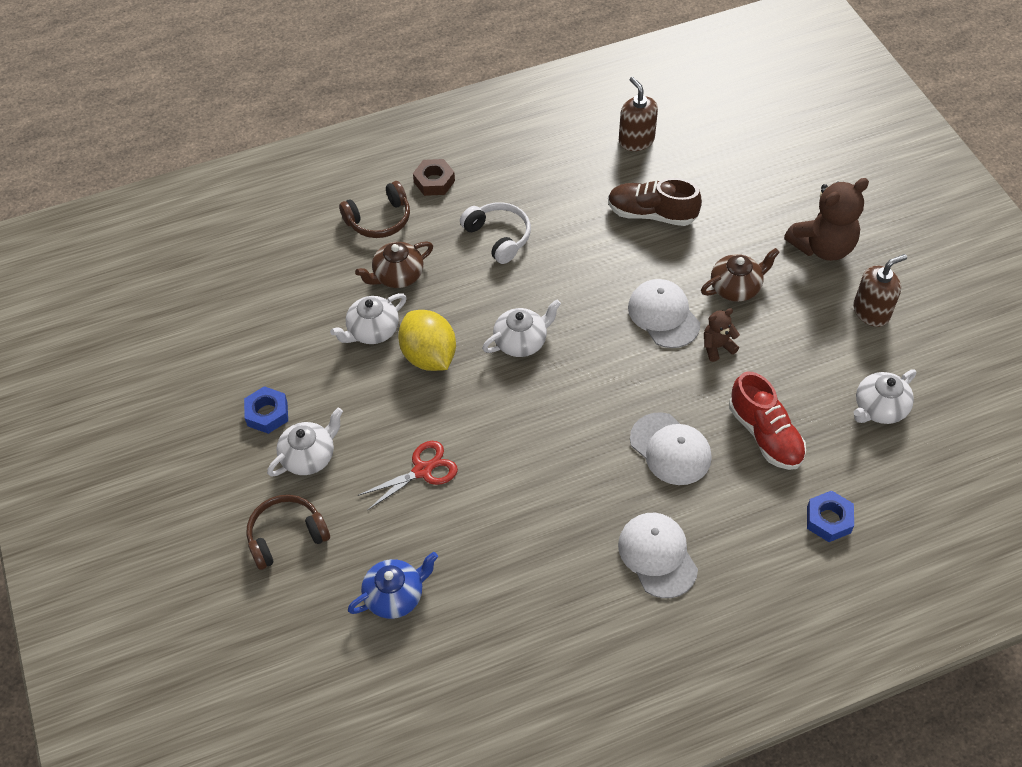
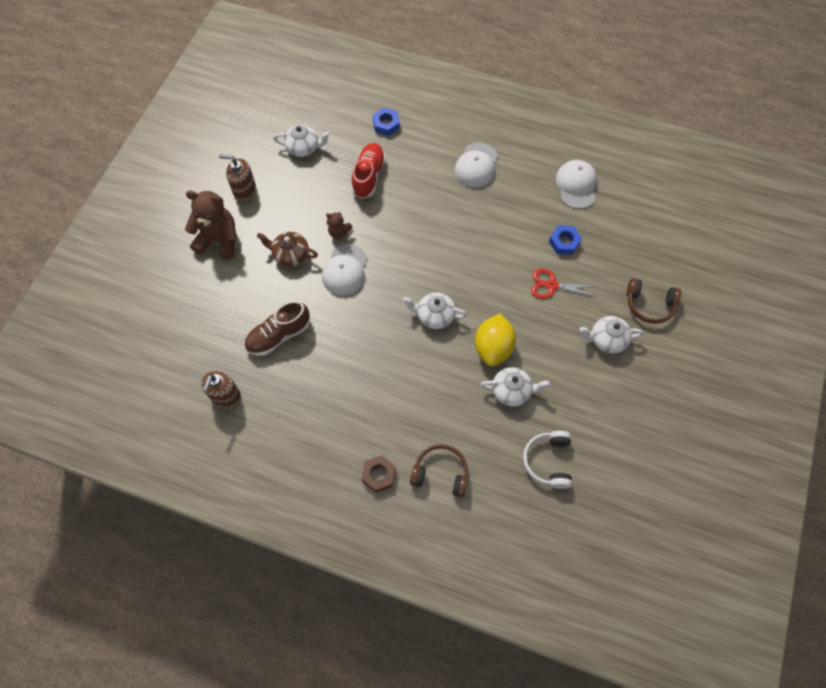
camera: 140 degrees left, 10 degrees up
blue nut [244,386,288,434] -> blue nut moved to [549,225,582,255]
blue teapot [348,552,438,619] -> none
brown teapot [355,241,433,288] -> none
white headphones [460,202,531,264] -> white headphones moved to [523,431,572,489]
brown shoe [608,178,702,226] -> brown shoe turned 90 degrees clockwise [244,301,310,356]
white cap [630,412,712,485] -> white cap moved to [556,160,597,209]

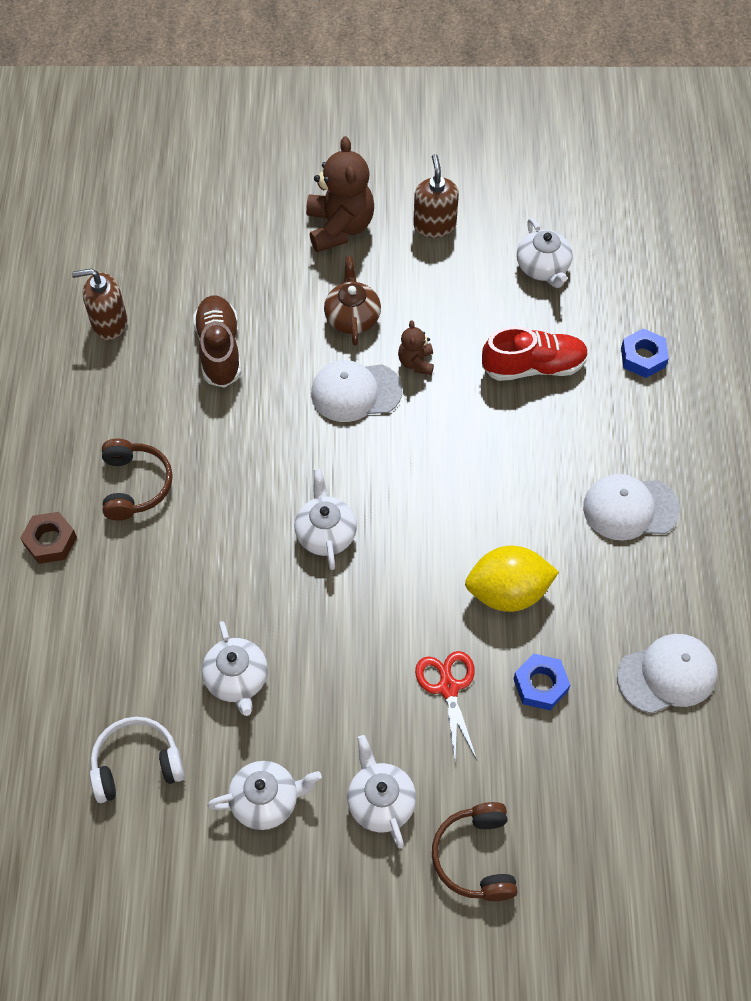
camera: 70 degrees right, 5 degrees down
brown shoe [244,301,310,356] -> brown shoe turned 45 degrees clockwise [193,295,241,388]
brown headphones [410,444,468,498] -> brown headphones moved to [102,439,173,521]
yellow lemon [475,313,516,367] -> yellow lemon moved to [465,546,559,612]
none -> white teapot [207,761,322,830]

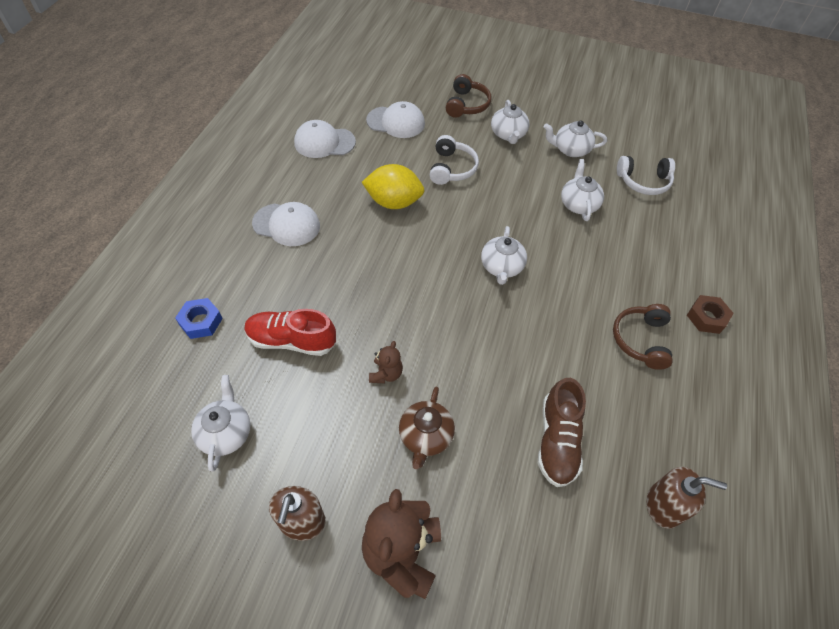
camera: 165 degrees left, 5 degrees down
white cap [311,360,402,422] -> white cap moved to [366,101,425,138]
red scissors [415,651,477,760] -> white headphones [430,135,479,185]
blue nut [514,653,570,710] -> none

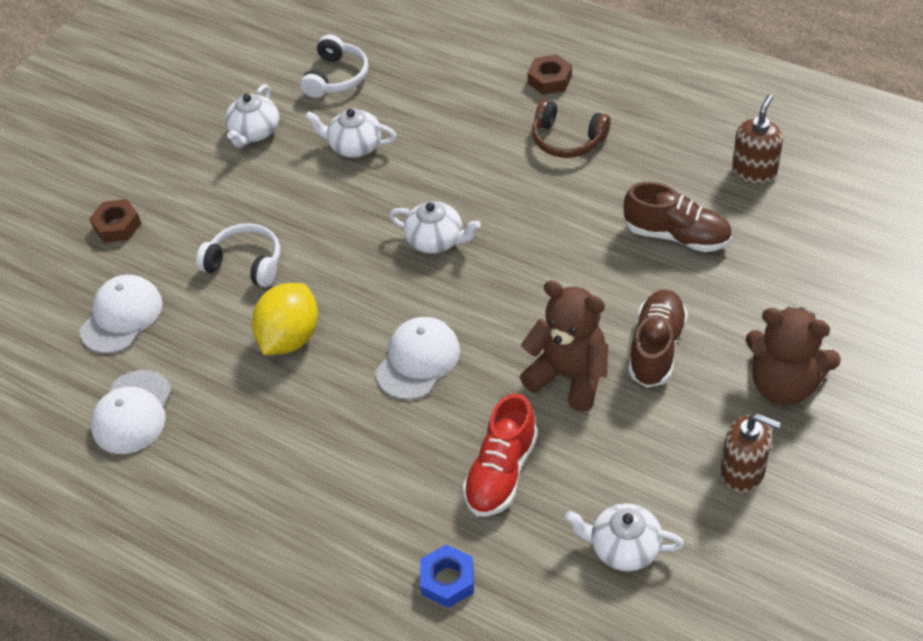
camera: 70 degrees left, 5 degrees down
white cap [252,202,320,246] -> white cap moved to [375,317,460,400]
brown teddy bear [369,341,403,383] -> brown teddy bear [520,280,608,411], size x1.98
brown teapot [399,387,455,469] -> brown shoe [628,290,688,388]
brown headphones [446,74,491,118] -> brown nut [89,199,141,243]
white teapot [491,100,529,144] -> none

